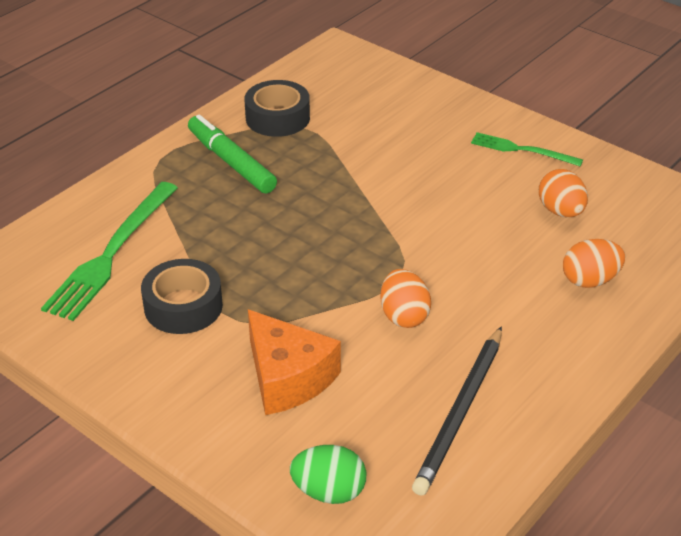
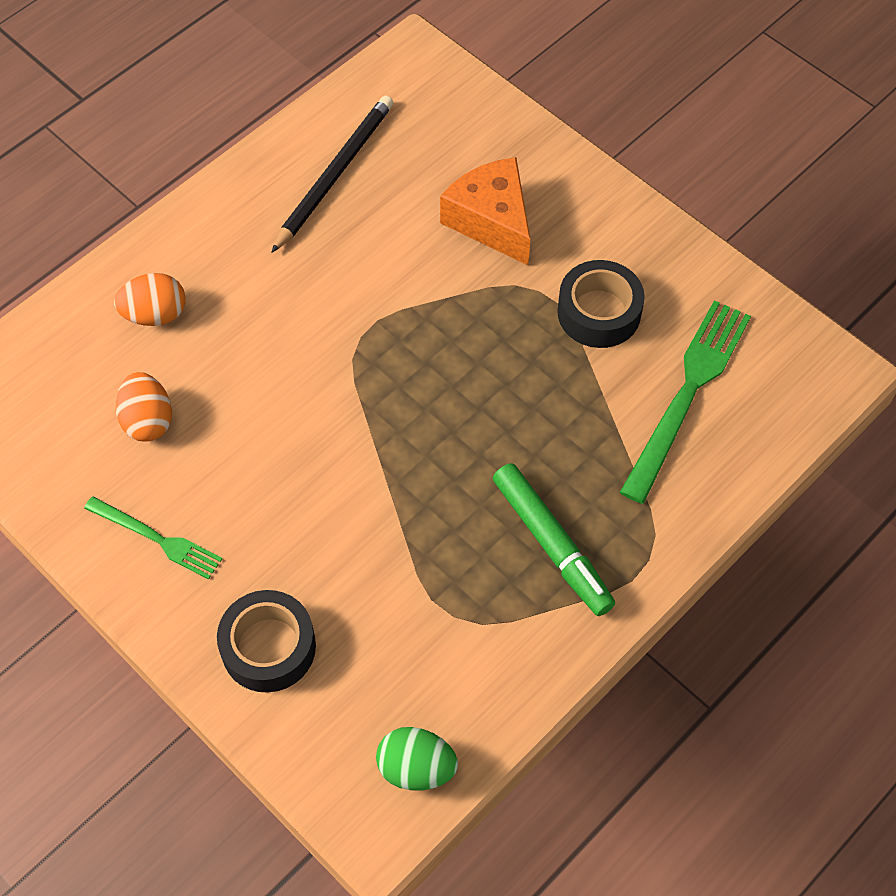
camera: 175 degrees left, 20 degrees up
black tape [244,80,310,137] -> black tape moved to [217,590,316,693]
green egg [290,445,366,504] -> green egg moved to [376,727,458,790]
orange egg [380,269,431,328] -> none

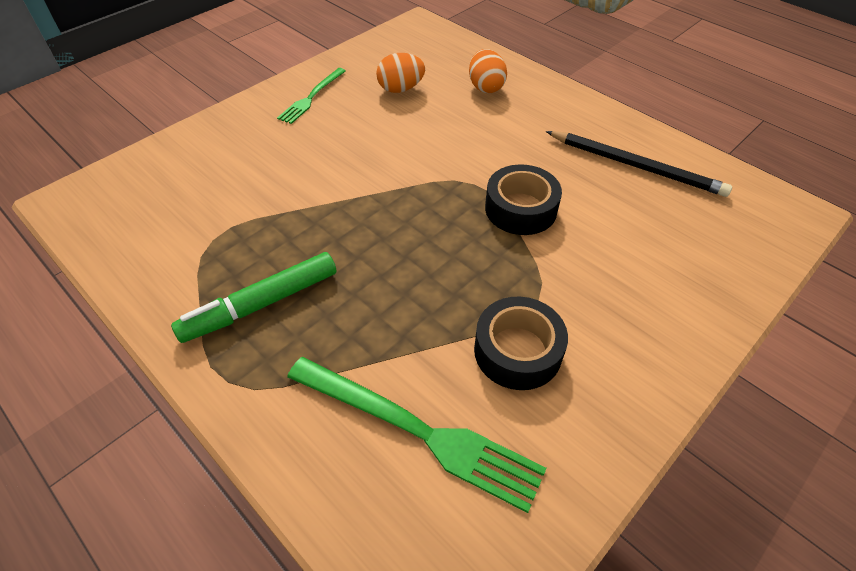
camera: 90 degrees right, 10 degrees down
black tape [217,590,316,693] -> black tape moved to [485,164,562,235]
green egg [376,727,458,790] -> none
orange cheese [440,157,530,265] -> none

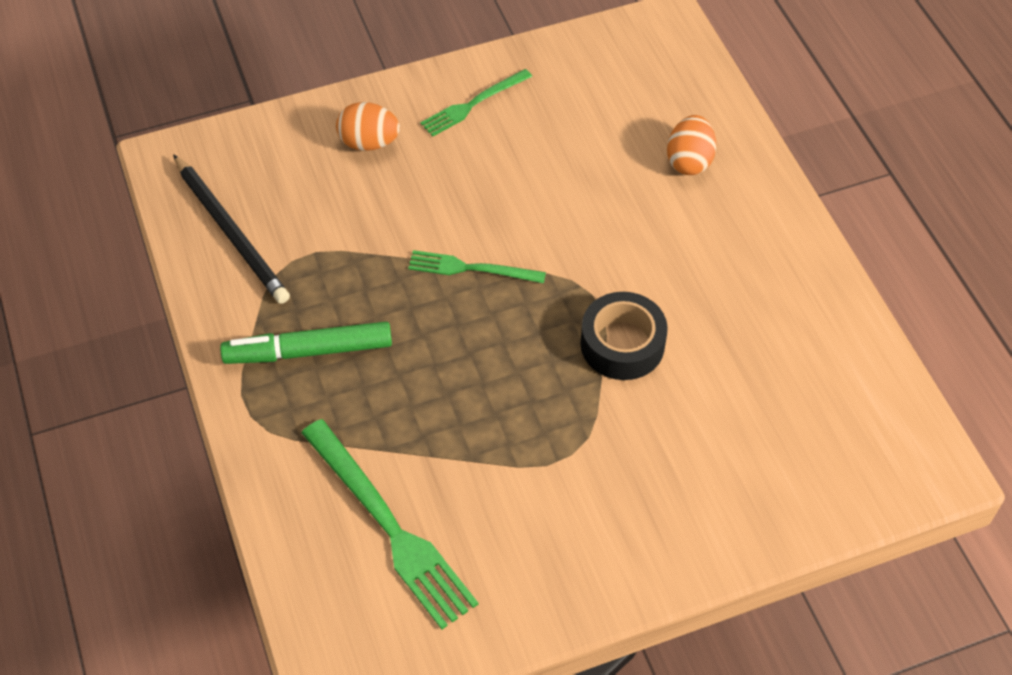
camera: 25 degrees right, 5 degrees up
orange egg [376,53,425,93] -> orange egg moved to [336,102,400,151]
black tape [474,297,568,390] -> none
black pencil [546,131,732,197] -> black pencil moved to [173,154,290,304]
none -> green fork [408,250,546,283]

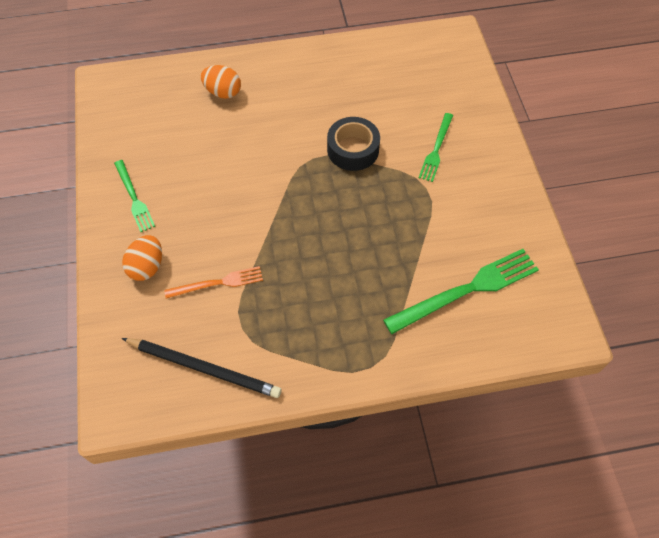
camera: 80 degrees left, 5 degrees up
black pencil [173,154,290,304] -> black pencil turned 45 degrees clockwise [122,338,282,398]
green marker [220,322,392,364] -> none
green fork [408,250,546,283] -> green fork moved to [419,113,453,182]
none -> orange fork [164,266,263,298]

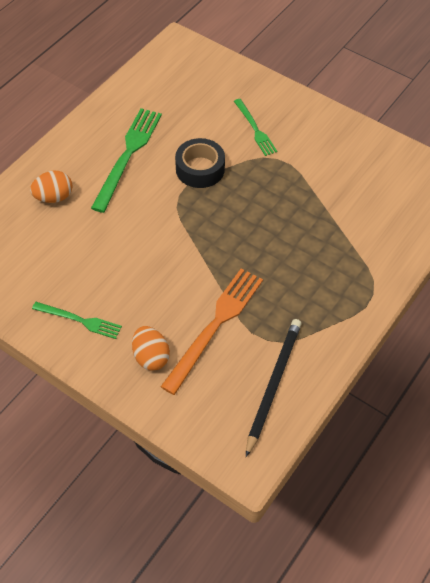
camera: 45 degrees left, 5 degrees down
black pencil [122,338,282,398] -> black pencil turned 45 degrees counterclockwise [246,319,301,457]
orange fork [164,266,263,298] -> orange fork [161,269,263,395], size x1.72
green fork [383,249,539,334] -> green fork moved to [91,108,162,213]

